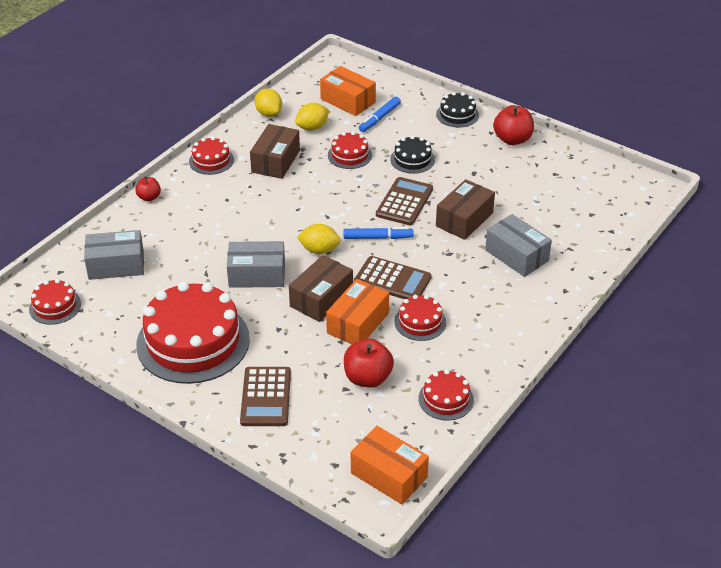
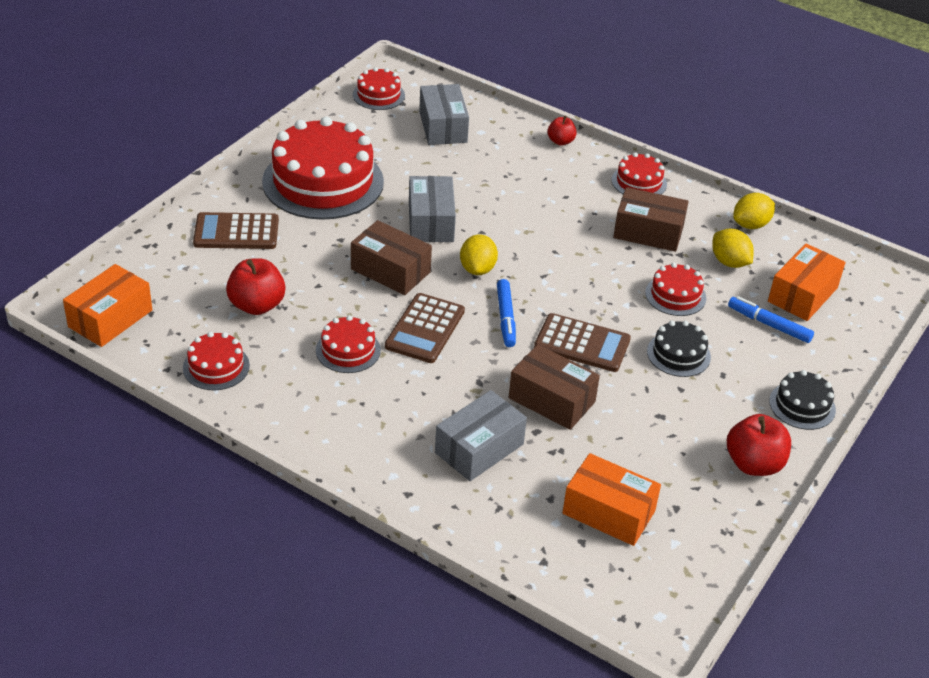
camera: 85 degrees right, 0 degrees up
orange box [326,279,389,344] -> orange box moved to [563,453,661,546]

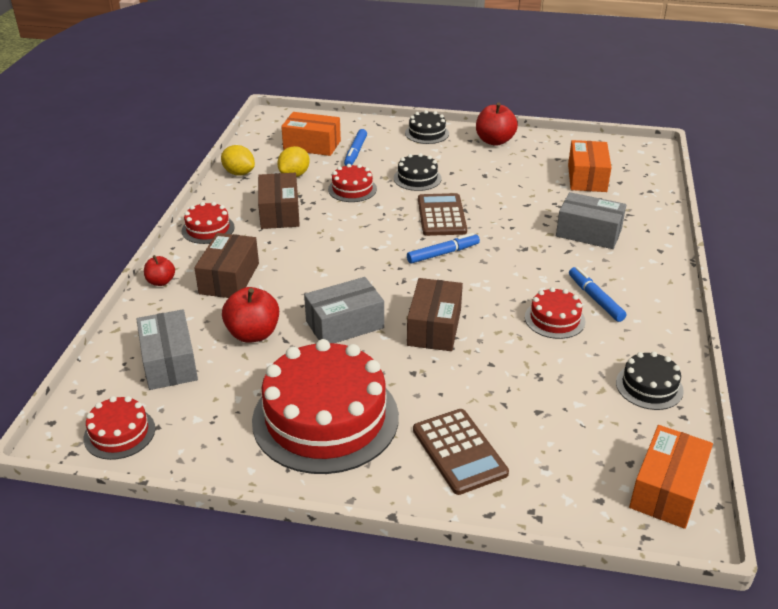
camera: 110 degrees left, 5 degrees down
orange box [63,264,152,347] -> orange box turned 75 degrees counterclockwise [629,425,713,529]
red cake [183,332,250,390] -> black cake [616,351,684,410]
red apple [226,258,285,315] -> red apple moved to [222,287,279,343]
brown calculator [385,293,465,363] -> none
grey box [419,84,469,145] -> grey box turned 75 degrees counterclockwise [136,310,198,390]
yellow lemon [460,234,498,275] -> none
brown box [509,344,600,430] -> brown box moved to [194,233,259,298]
none -> blue marker [569,267,626,322]

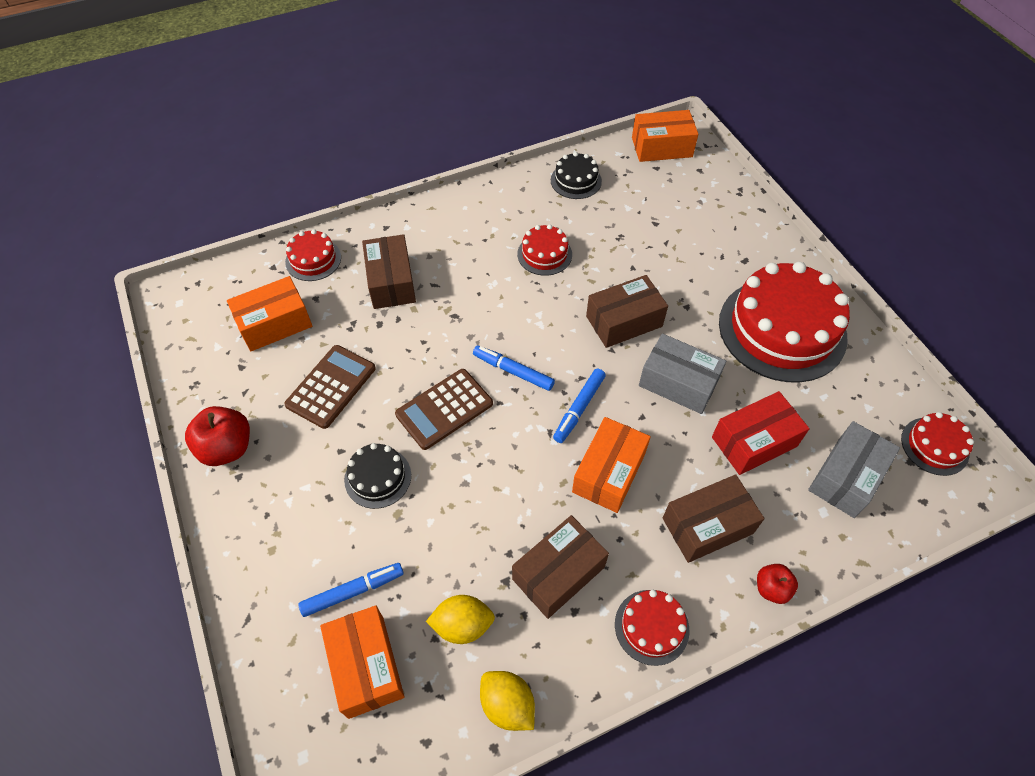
camera: 125 degrees left, 20 degrees up
yellow lemon [221,145,255,175] -> yellow lemon turned 45 degrees counterclockwise [480,671,535,731]
red apple [222,287,279,343] -> red box [712,391,810,475]
red cake [328,164,377,202] -> red cake moved to [285,229,341,281]
black cake [405,110,449,144] -> none
brown calculator [413,409,509,495] -> brown calculator moved to [284,345,376,429]
grey box [556,192,626,249] -> brown box [362,234,416,309]
blue marker [569,267,626,322] -> blue marker moved to [553,369,606,443]
none -> orange box [572,417,651,513]

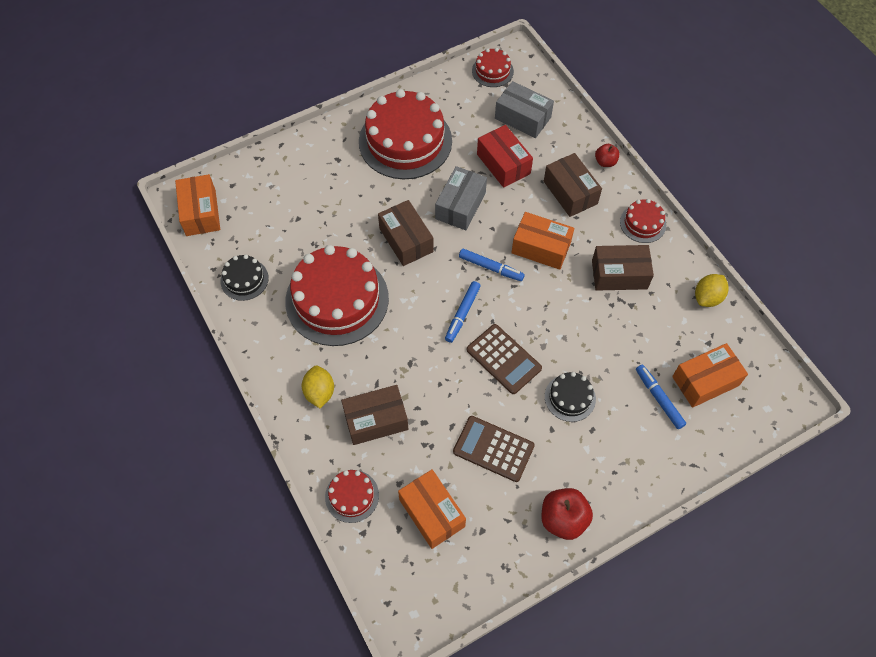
camera: 95 degrees left, 5 degrees up
yellow lemon [426,595,495,644] -> yellow lemon moved to [302,366,334,408]
brown box [512,515,609,619] -> brown box turned 45 degrees counterclockwise [592,245,654,291]
red cake [517,224,572,276] -> red cake [285,245,389,346], size x2.14

